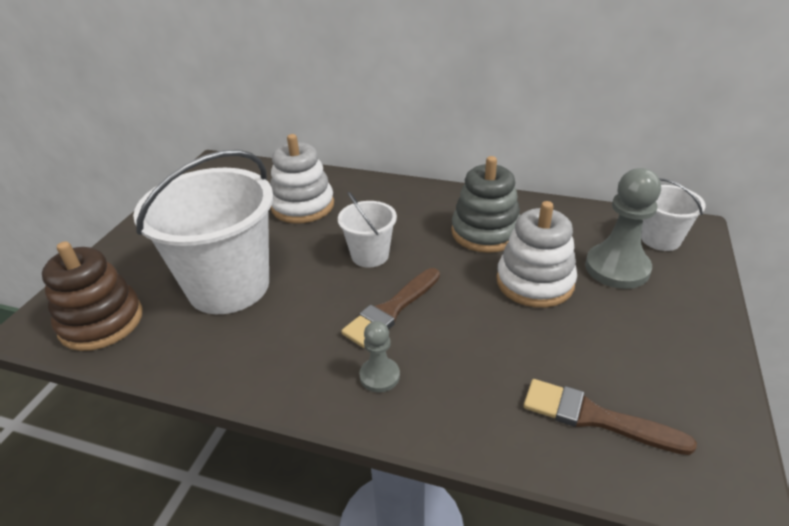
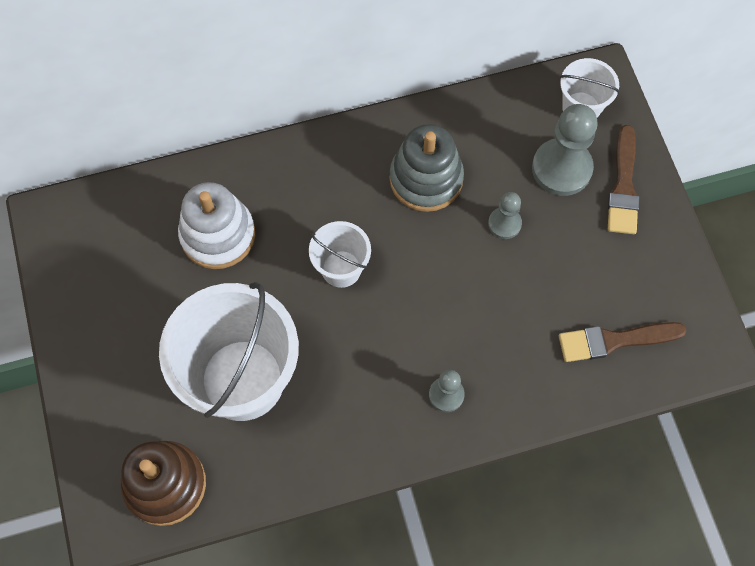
camera: 35 degrees left, 30 degrees up
brown brush [341,268,440,348] -> brown brush moved to [608,125,639,234]
white stacking toy [496,201,577,308] -> grey pawn [488,192,522,239]

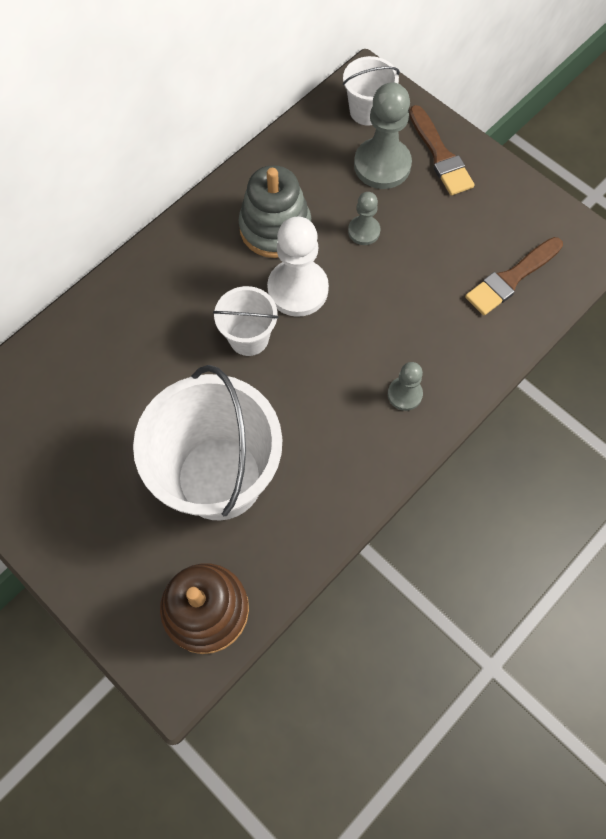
camera: 30 degrees left, 0 degrees up
white stacking toy [178,182,255,269] -> none
none -> white pawn [267,217,329,317]

